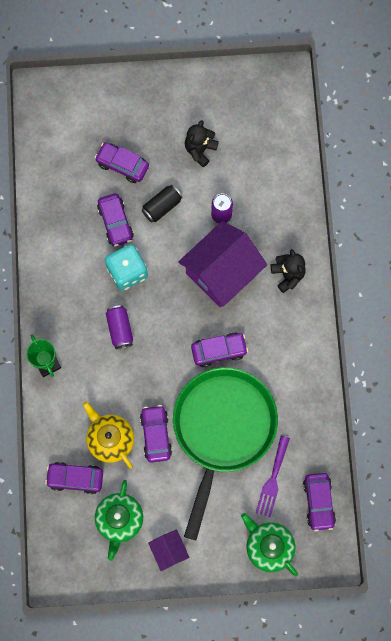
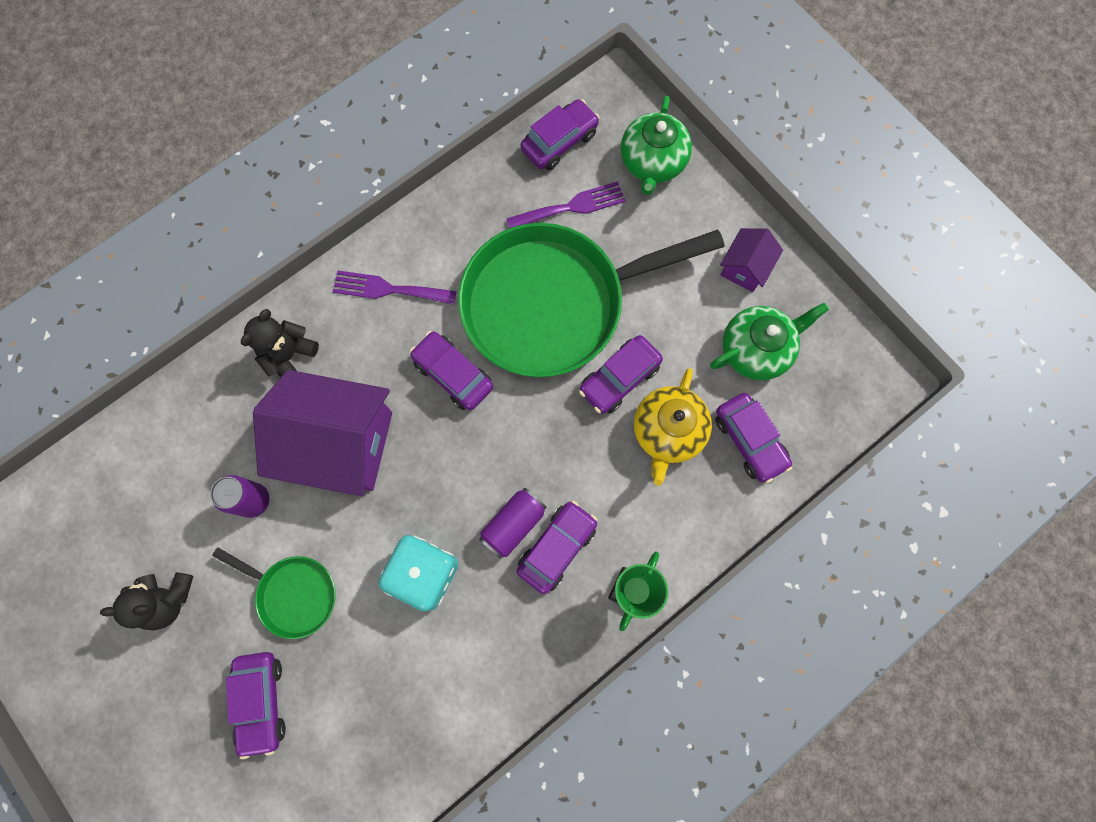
camera: 125 degrees left, 0 degrees up
purple car [97,193,134,247] -> purple car moved to [517,500,598,594]
black can [142,185,183,223] -> green pan [212,548,336,639]
none -> purple fork [333,270,456,305]

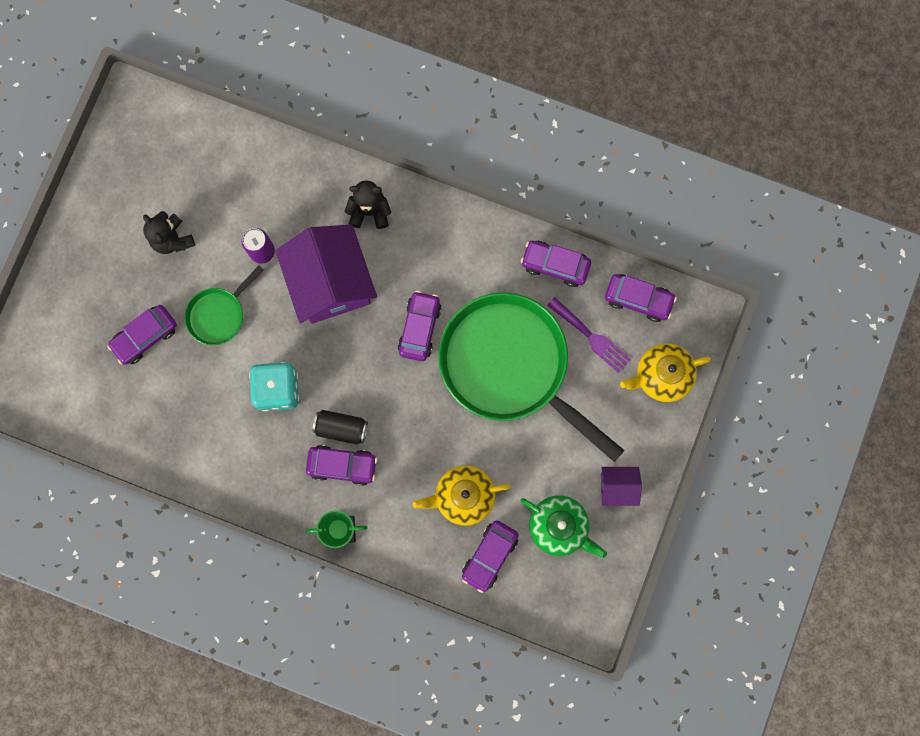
camera: 60 degrees right, 5 degrees up
green pan [212,548,336,639] -> green pan turned 45 degrees clockwise [185,265,264,345]
purple fork [333,270,456,305] -> none
purple can [479,488,547,559] -> black can [313,410,368,444]
purple car [579,335,663,414] -> purple car moved to [521,241,591,287]
green teapot [621,95,692,195] -> yellow teapot [620,343,711,402]

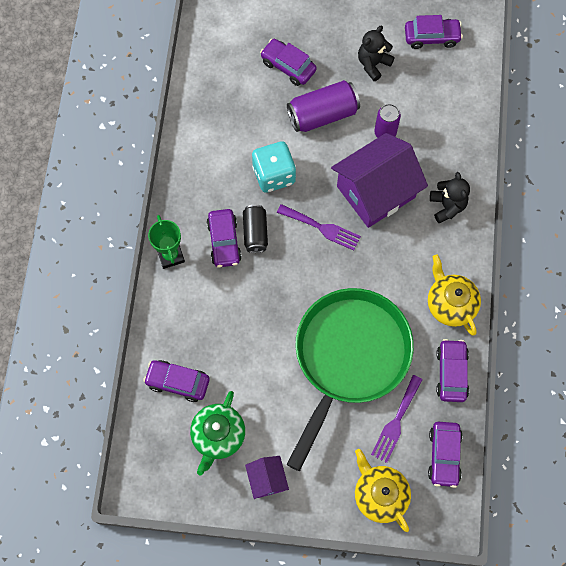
camera: 75 degrees right, 10 degrees down
green pan [185,265,264,345] -> purple can [287,80,360,132]
purple car [397,291,442,361] -> purple car moved to [405,15,463,49]
yellow teapot [413,465,511,526] -> yellow teapot moved to [428,254,481,335]
none -> purple fork [277,204,361,251]

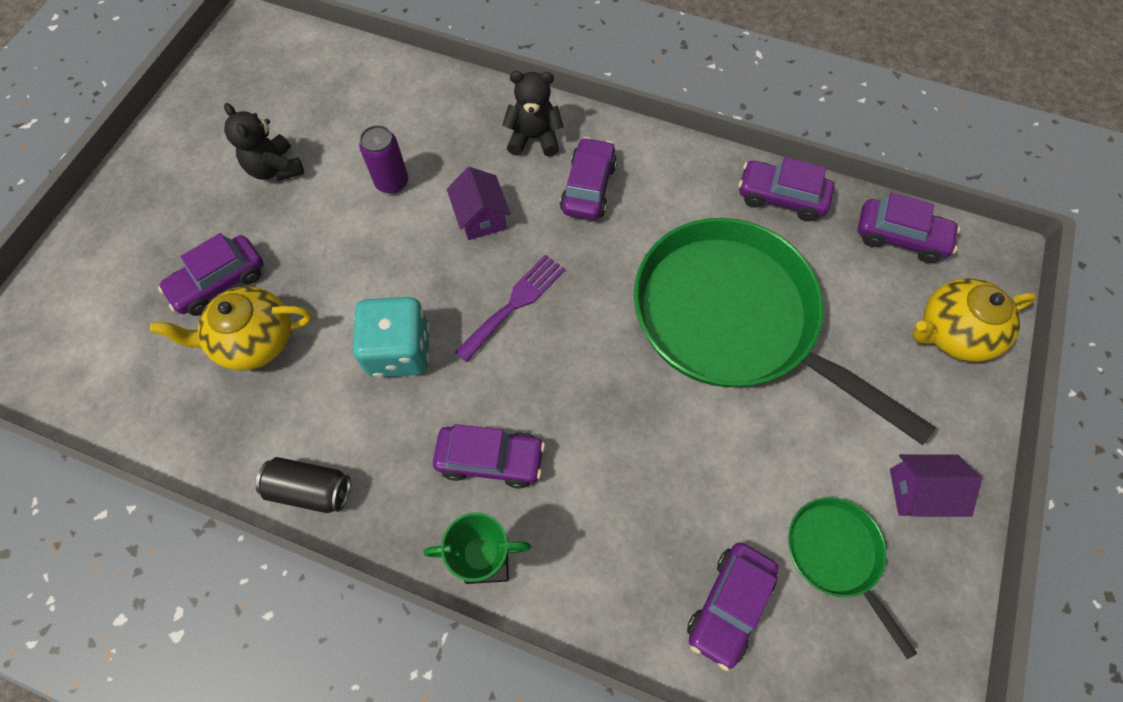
camera: 75 degrees left, 5 degrees down
green teapot [190,391,245,476] -> green pan [788,497,917,659]
black can [243,205,268,253] -> black can moved to [256,457,351,513]
purple can [287,80,360,132] -> none
purple house [331,133,428,228] -> purple house [447,167,511,240], size x0.47
purple fork [371,375,423,463] -> none
purple car [405,15,463,49] -> purple car moved to [560,137,617,220]
yellow teapot [428,254,481,335] -> yellow teapot moved to [150,286,312,371]

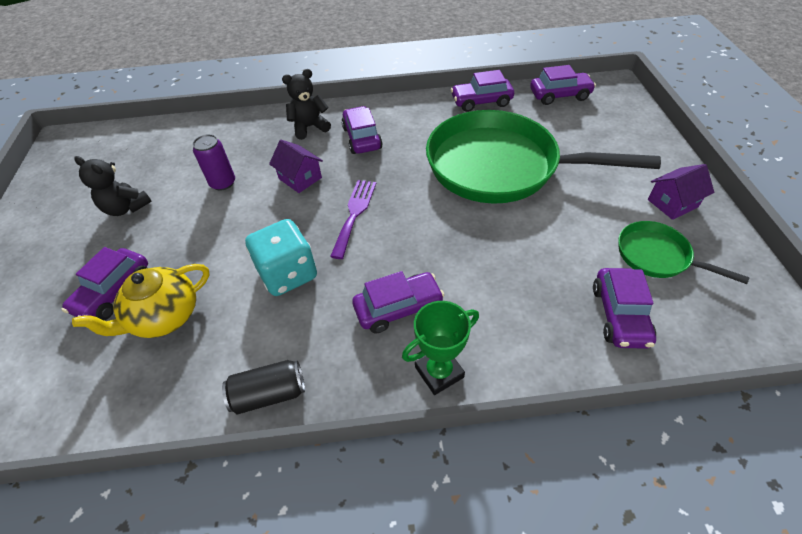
camera: 25 degrees left, 15 degrees down
yellow teapot [912,278,1036,362] -> none

